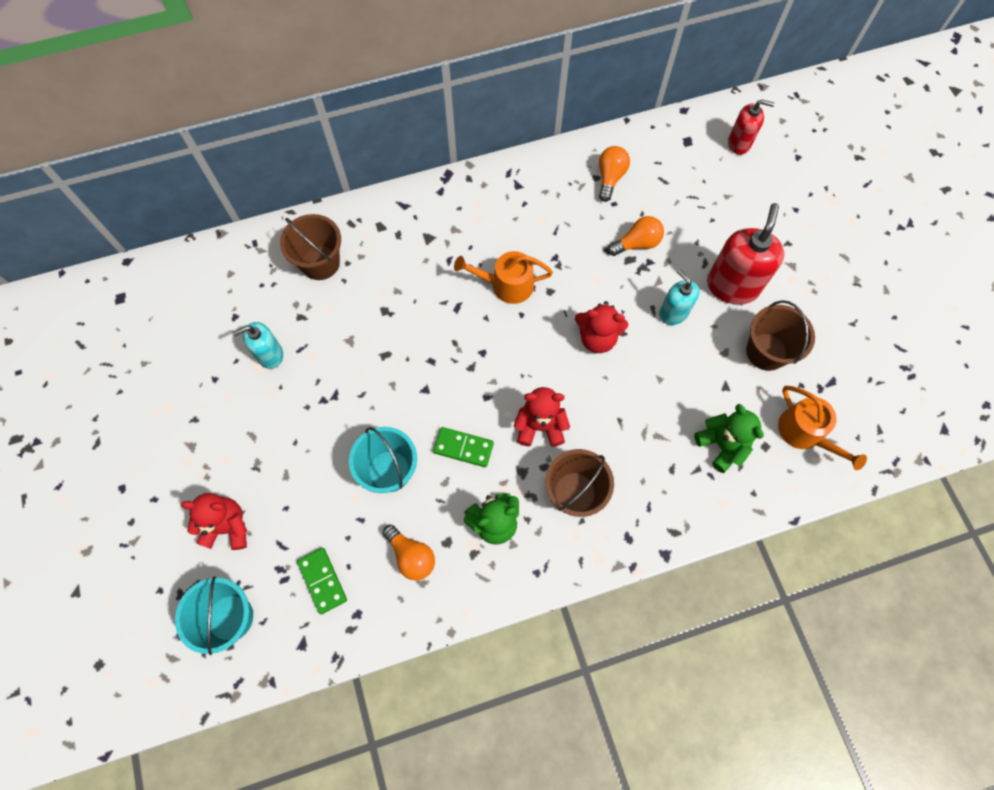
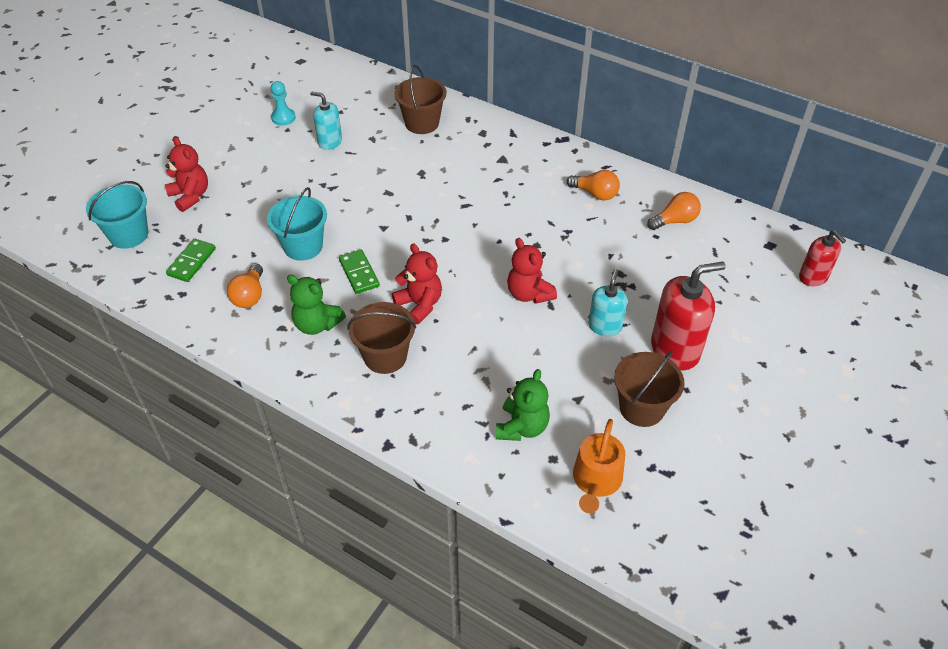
camera: 50 degrees right, 20 degrees down
orange watering can [454,251,553,304] -> none
orange light bulb [608,216,664,256] -> orange light bulb moved to [567,170,620,201]
none -> turquoise pawn [270,81,296,126]

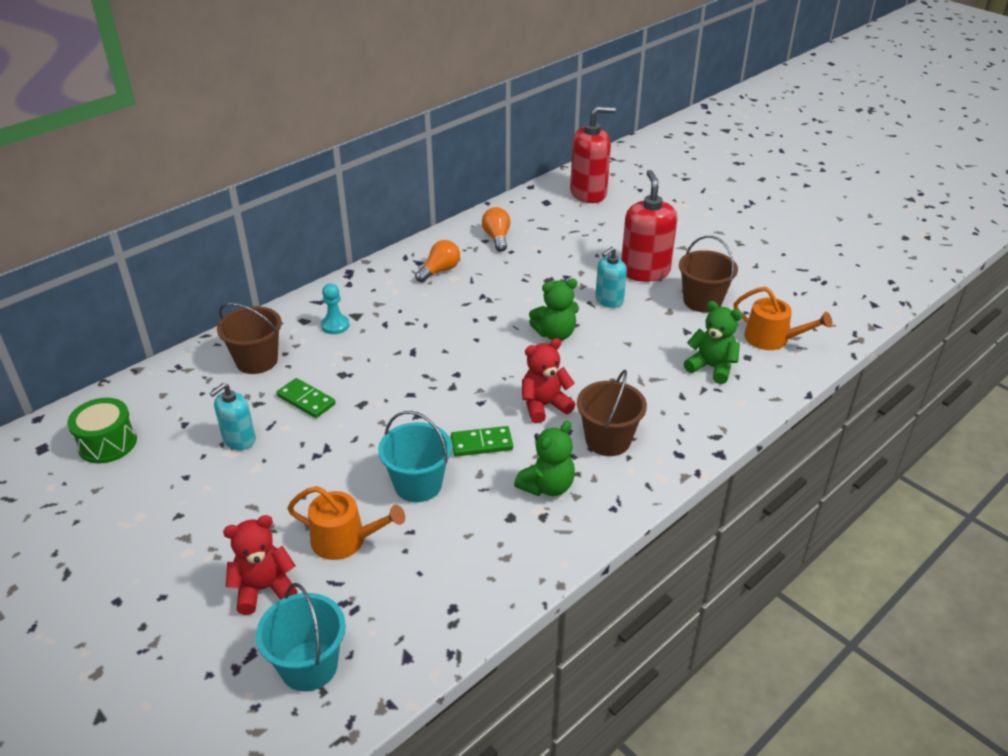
camera: 75 degrees left, 10 degrees down
green domino [166,239,216,282] -> green domino moved to [277,378,335,418]
orange light bulb [227,264,263,308] -> none
turquoise pawn [270,81,296,126] -> turquoise pawn moved to [321,283,349,334]
red teddy bear [507,238,557,304] -> green teddy bear [529,278,579,341]
turquoise soap dispenser [588,269,627,336] -> turquoise soap dispenser turned 75 degrees counterclockwise [595,247,627,308]
red soap dispenser [799,230,846,286] -> red soap dispenser [570,106,616,203], size x1.68
none -> green drum [67,398,137,464]
none -> orange watering can [287,486,405,560]

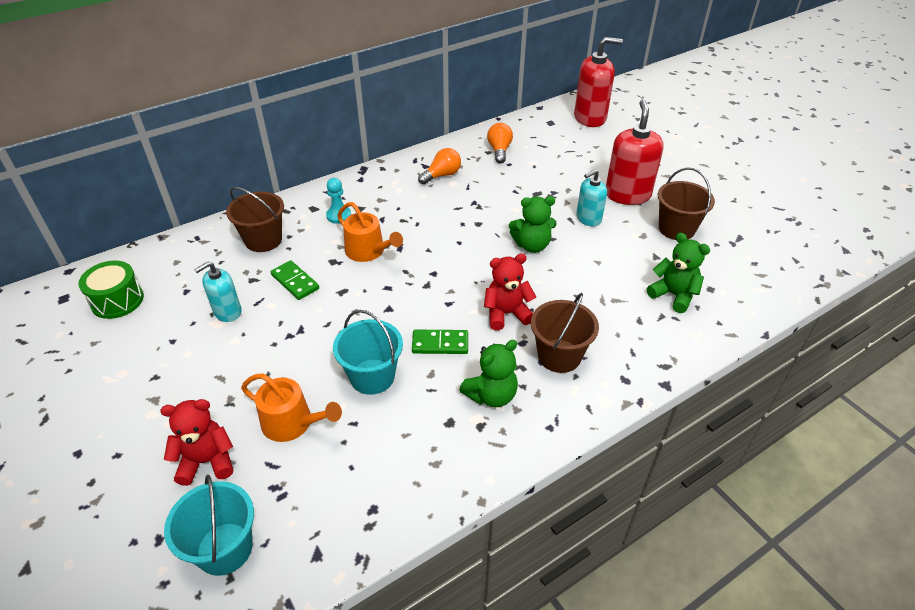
camera: 10 degrees right, 5 degrees up
orange watering can [733,287,832,350] -> orange watering can moved to [337,202,403,262]

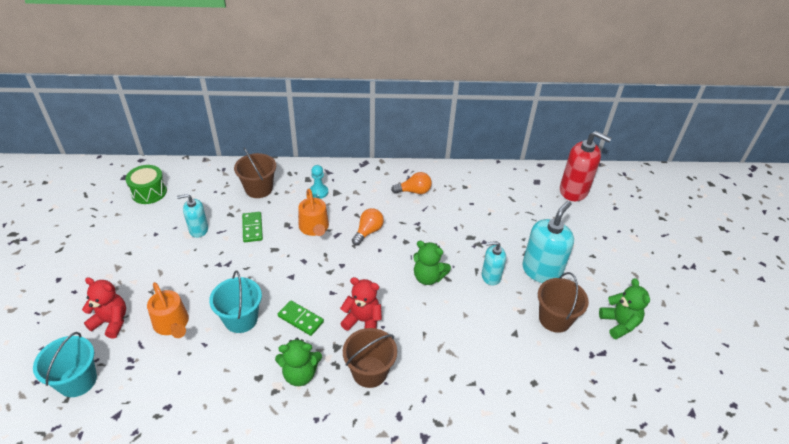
camera: 30 degrees right, 0 degrees up
orange light bulb [487,123,513,163] -> orange light bulb moved to [352,208,384,245]
red soap dispenser [606,100,664,205] -> turquoise soap dispenser [522,201,574,283]
green teddy bear [647,233,710,313] -> green teddy bear moved to [599,278,650,339]

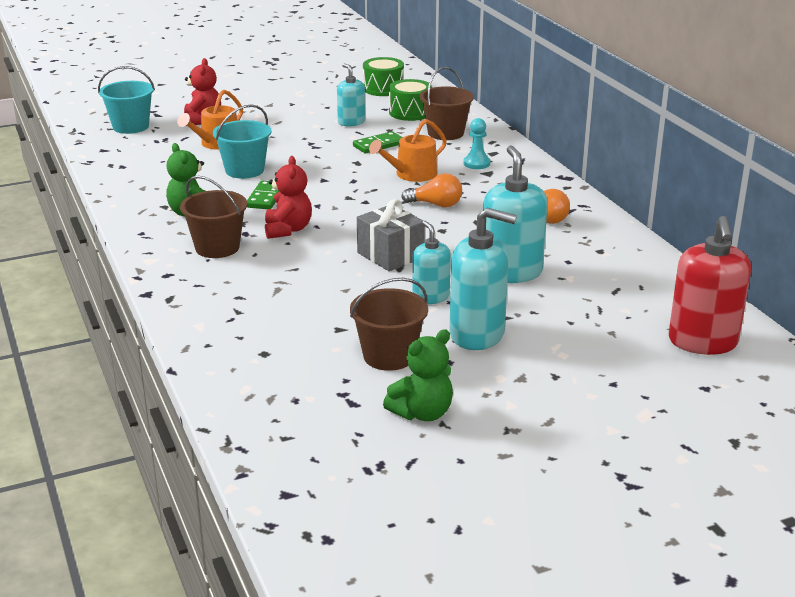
camera: 70 degrees right, 15 degrees down
green teddy bear [413,241,451,285] -> grey gift [357,199,425,271]
none -> green drum [389,79,432,121]
none -> turquoise soap dispenser [483,145,548,283]

